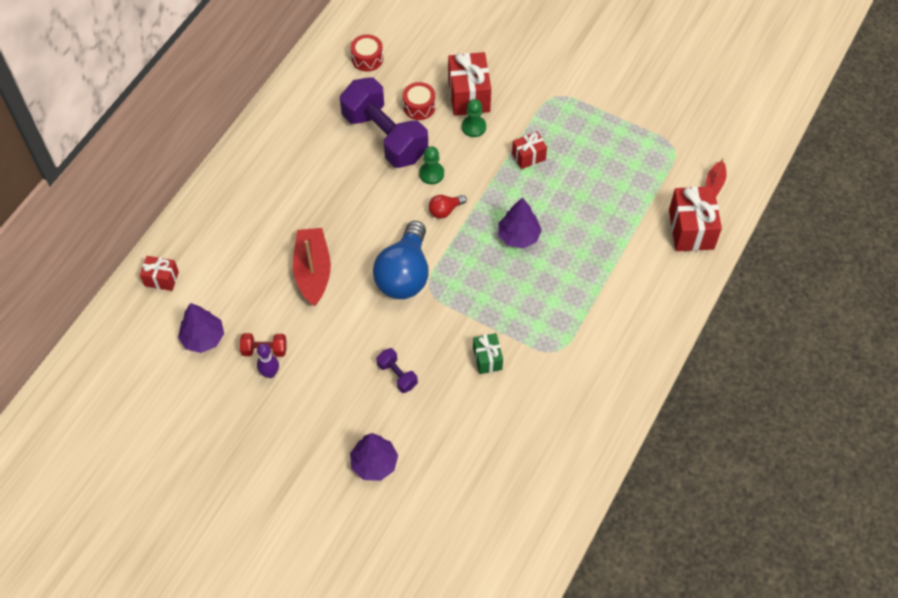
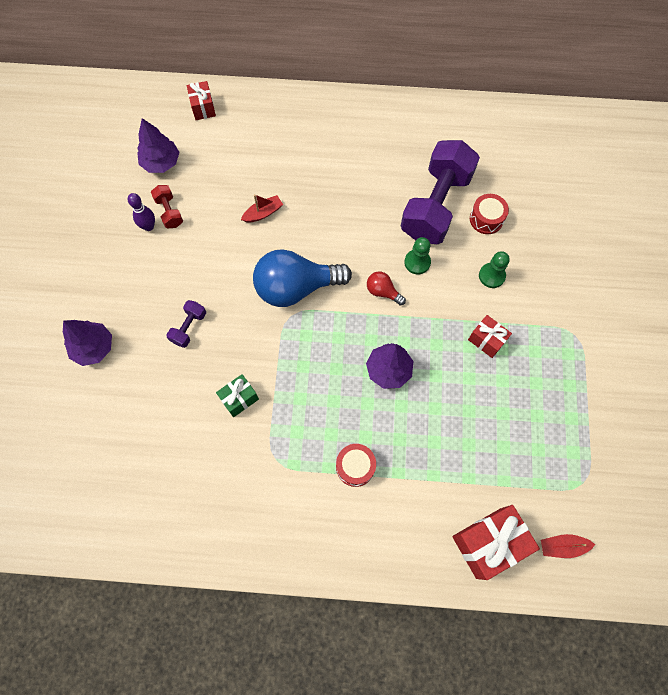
camera: 65 degrees right, 10 degrees up
red boat [293,228,331,306] -> red boat [241,194,283,223], size x0.52
red drum [351,34,383,71] -> red drum moved to [336,444,376,487]
red gift [448,52,491,116] -> none

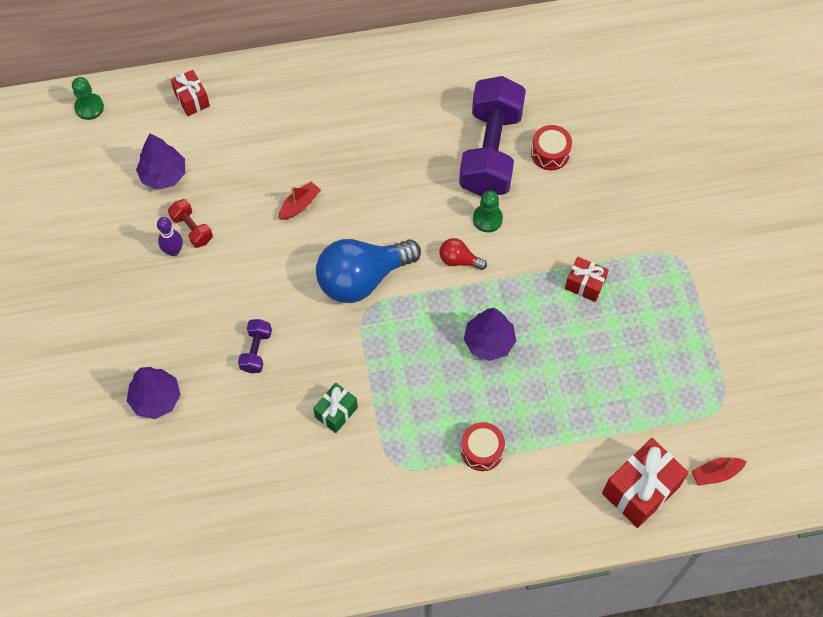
camera: 15 degrees left, 5 degrees down
green pawn [479,251,510,288] -> green pawn moved to [72,77,104,120]

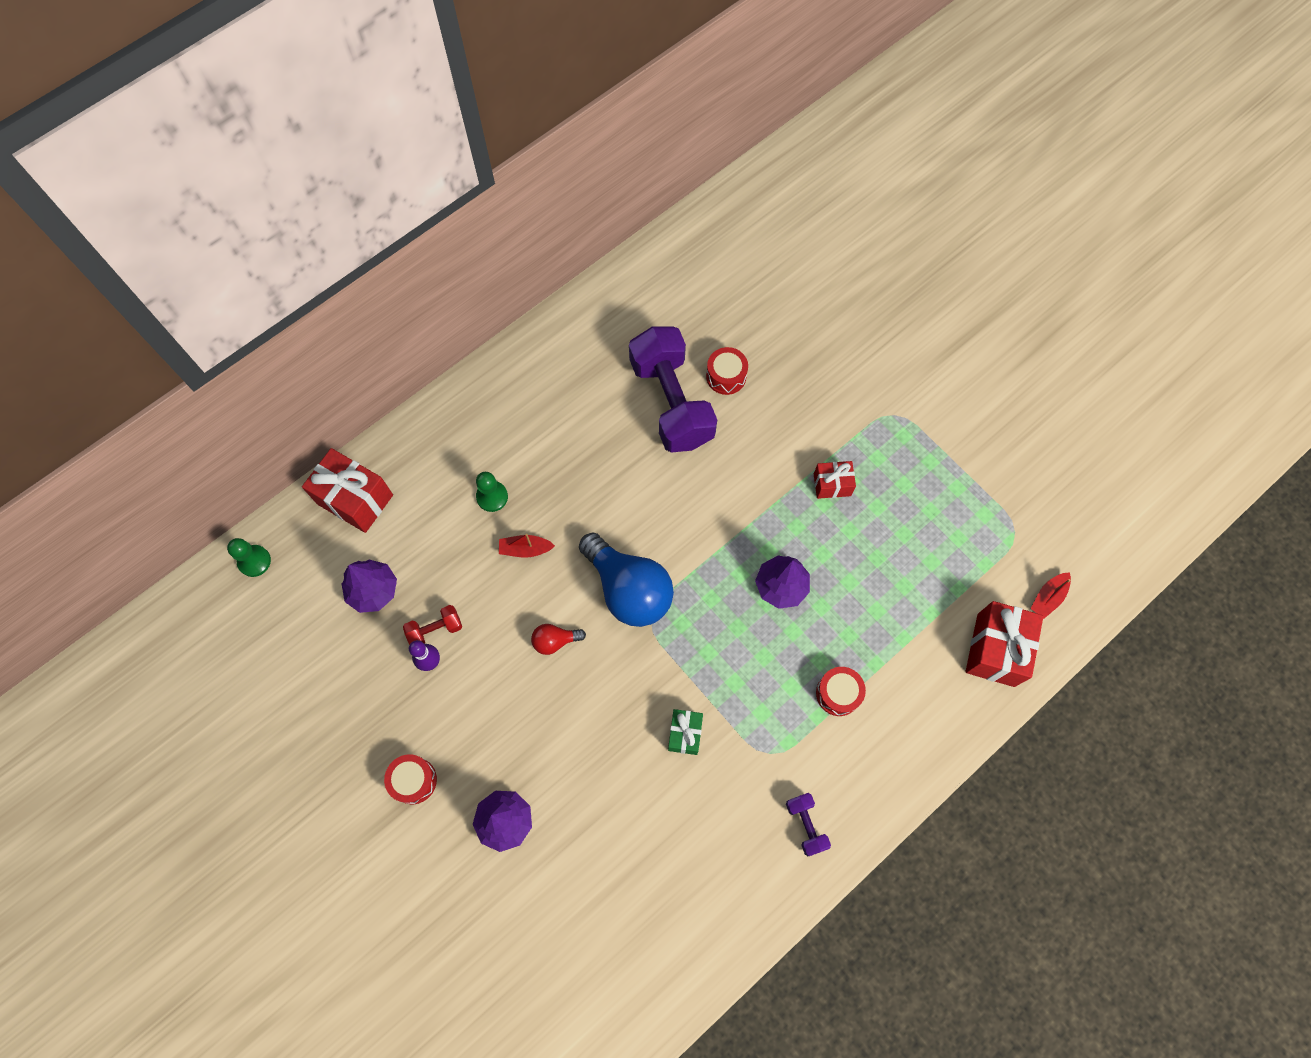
camera: 30 degrees left, 5 degrees up
red dumbbell [168,199,213,248] -> red dumbbell turned 45 degrees counterclockwise [403,605,462,645]
red gift [171,70,210,116] -> red gift [302,448,393,533], size x1.75
purple dumbbell [238,319,272,373] -> purple dumbbell moved to [786,793,831,856]
red boat [279,181,321,220] -> red boat turned 105 degrees counterclockwise [499,534,555,558]
blue light bulb [316,239,421,303] -> blue light bulb turned 75 degrees counterclockwise [579,532,674,627]
red light bulb [440,238,487,270] -> red light bulb moved to [531,624,586,655]
green pawn [473,191,503,232] -> green pawn moved to [476,472,508,512]
none -> red drum [384,754,437,804]

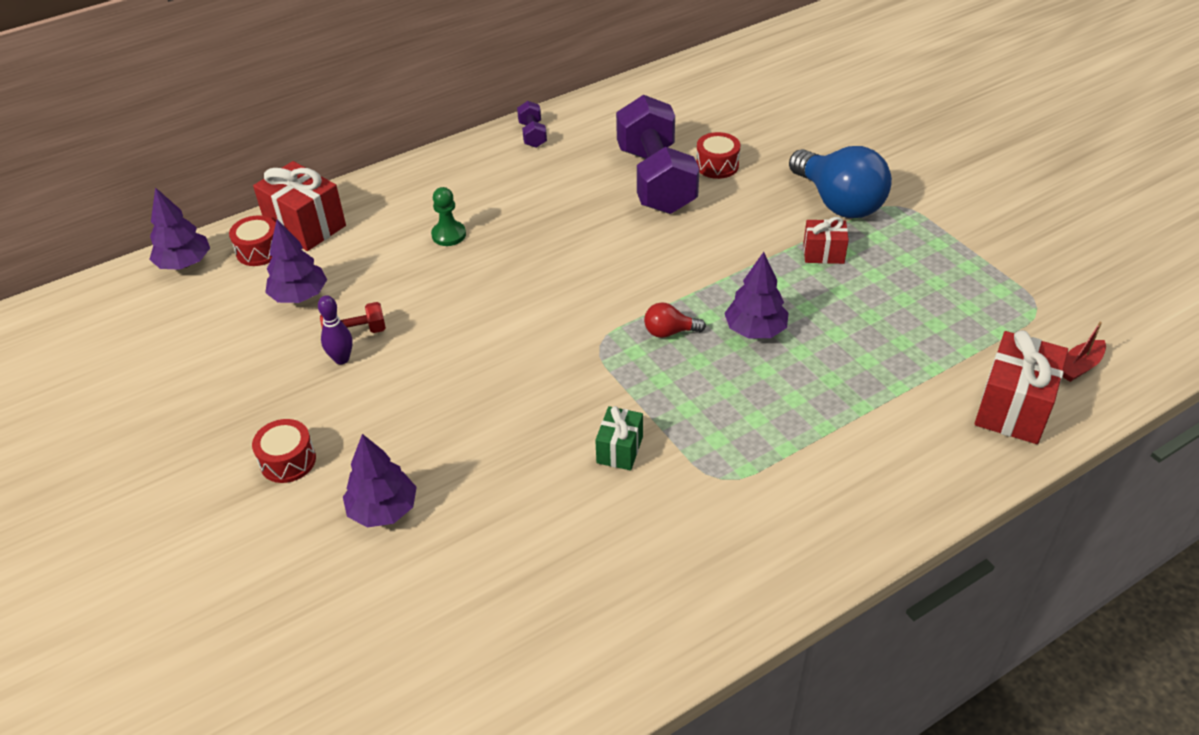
camera: 10 degrees right, 25 degrees down
green pawn [227,538,271,577] -> purple tree [149,187,210,270]
red boat [499,534,555,558] -> none
red light bulb [531,624,586,655] -> red light bulb moved to [644,302,706,338]
blue light bulb [579,532,674,627] -> blue light bulb moved to [789,146,892,218]
purple dumbbell [786,793,831,856] -> purple dumbbell moved to [517,101,547,148]
red drum [816,667,866,716] -> red drum moved to [229,215,276,266]

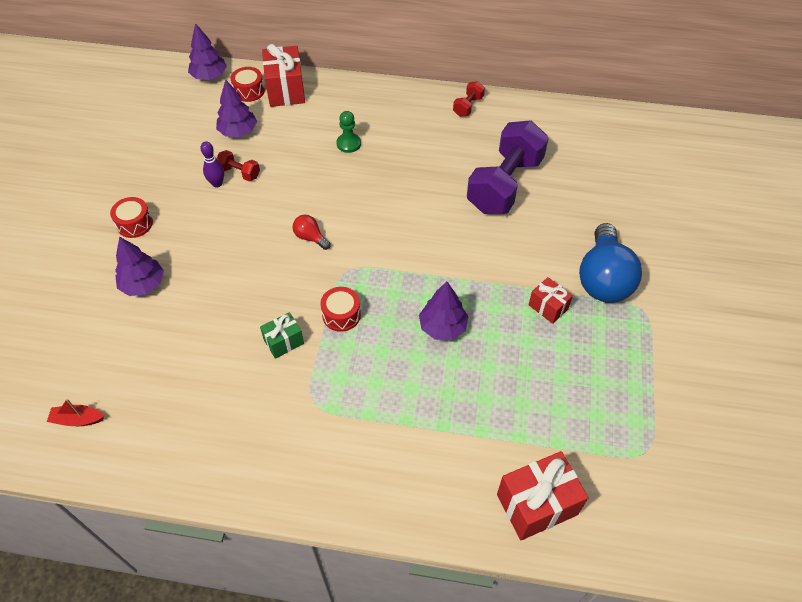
camera: 40 degrees right, 10 degrees up
purple dumbbell [517,101,547,148] -> red dumbbell [453,81,485,117]
red light bulb [644,302,706,338] -> red light bulb moved to [293,214,330,250]
red drum [696,132,740,179] -> red drum moved to [320,287,361,332]
red boat [1063,321,1106,382] -> red boat moved to [47,399,104,426]

